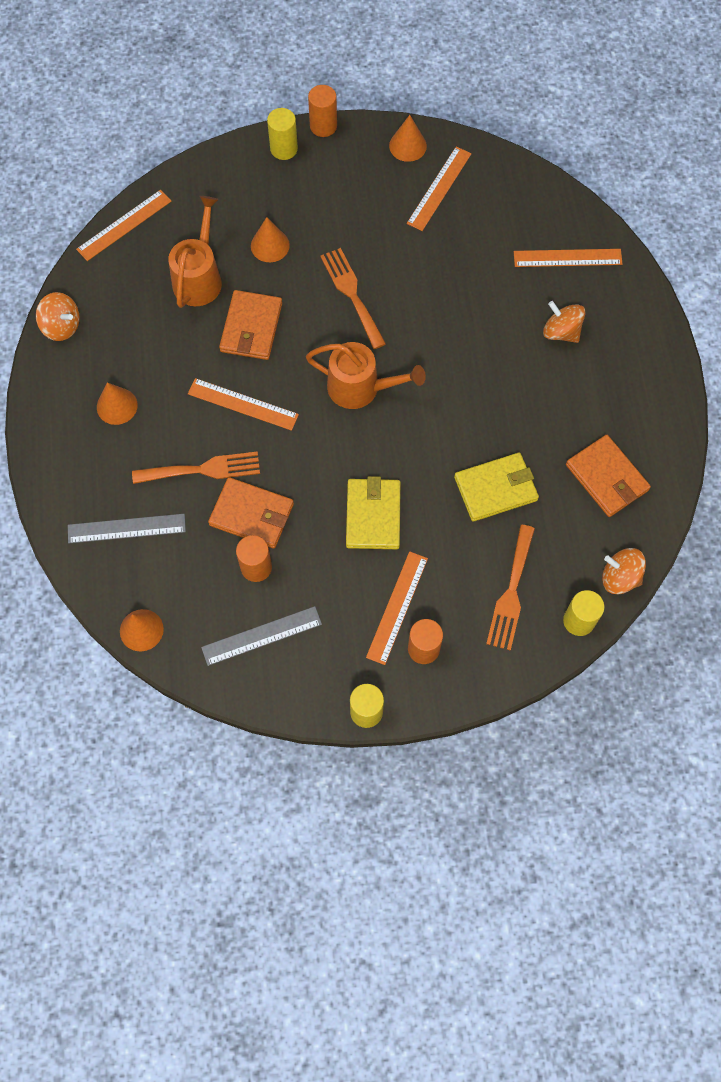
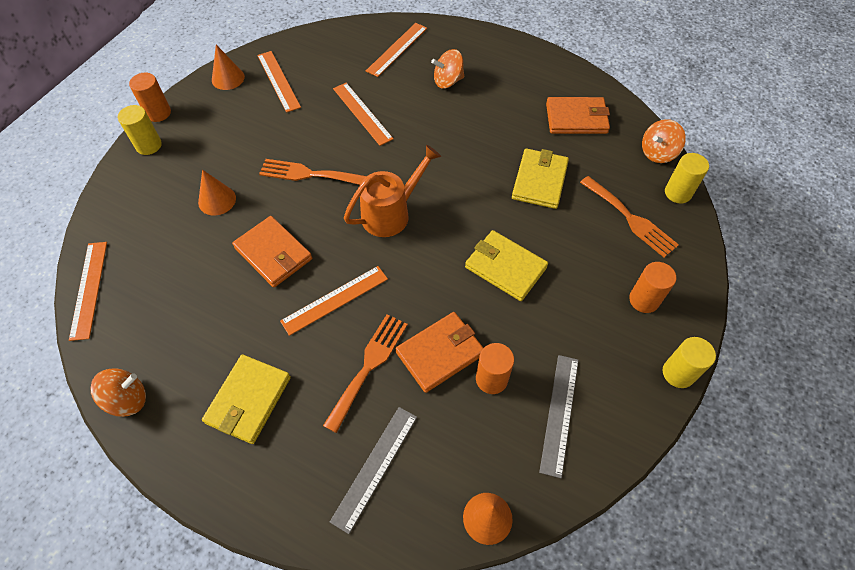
camera: 55 degrees left, 10 degrees down
orange cone [97,382,138,425] -> yellow wallet [202,354,291,444]
orange watering can [168,196,222,308] -> none
orange ruler [366,551,428,665] -> orange ruler moved to [333,83,394,146]

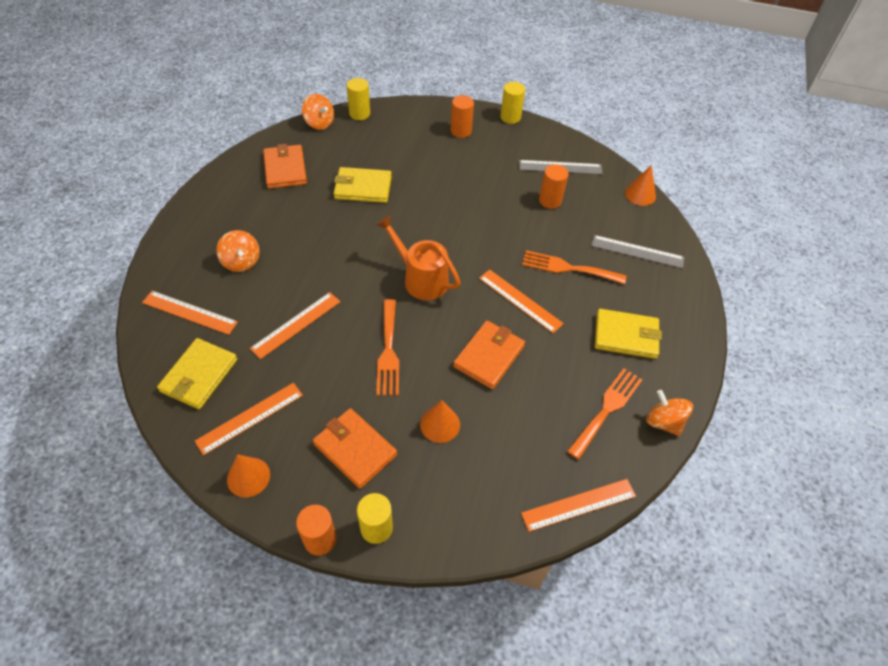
camera: 105 degrees left, 5 degrees down
orange wallet [395,312,483,393] -> orange wallet moved to [313,408,397,489]
yellow wallet [465,230,548,301] -> yellow wallet moved to [157,338,238,409]
orange fork [580,176,679,257] -> orange fork moved to [567,368,643,460]

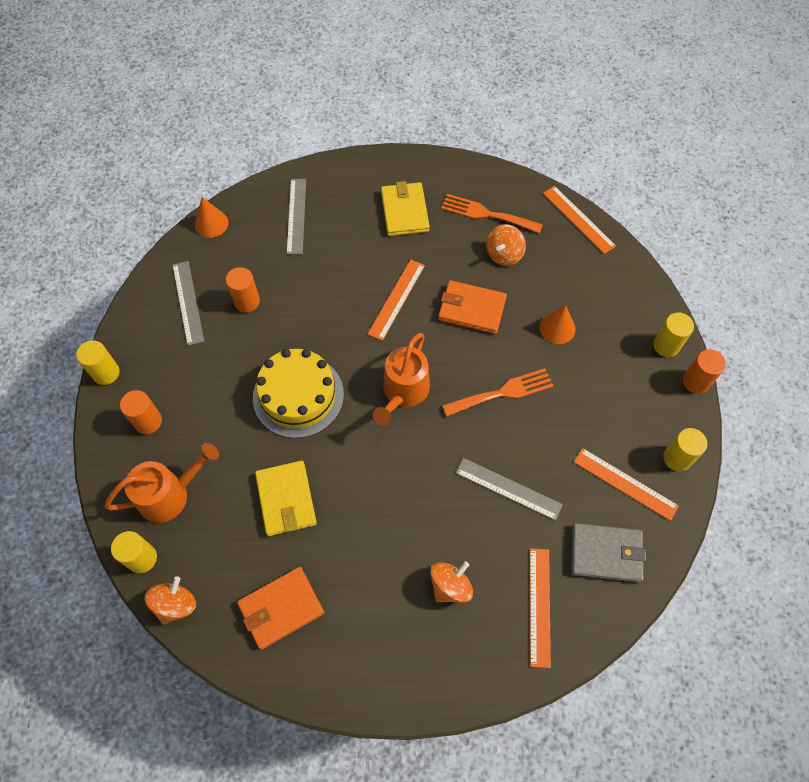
camera: 105 degrees left, 10 degrees up
yellow wallet [157,338,238,409] -> grey wallet [571,523,646,583]
orange cone [227,454,270,498] -> yellow cylinder [663,428,707,472]
orange ruler [250,292,341,359] -> grey ruler [456,458,563,521]
orange wallet [313,408,397,489] -> none
orange fork [522,250,626,284] -> none
orange spinning top [646,390,693,436] -> orange spinning top moved to [486,224,526,266]
none -> orange watering can [105,443,219,523]
none -> yellow cake [253,349,344,438]

